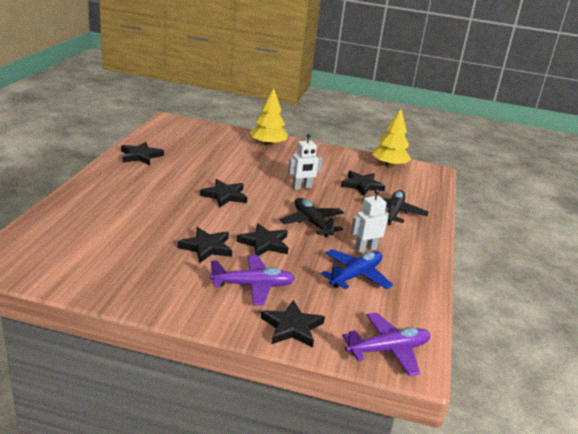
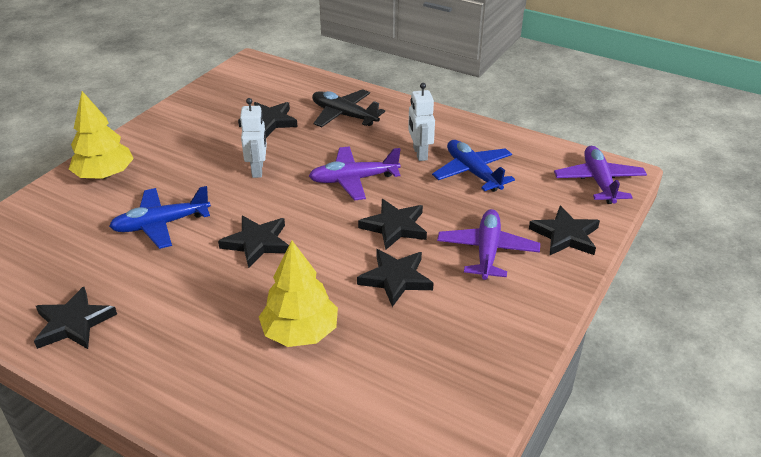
camera: 70 degrees left, 10 degrees up
black plane [280,198,344,237] -> purple plane [309,147,401,200]
yellow tree [372,109,411,167] -> yellow tree moved to [259,240,338,347]
none -> blue plane [109,186,211,249]

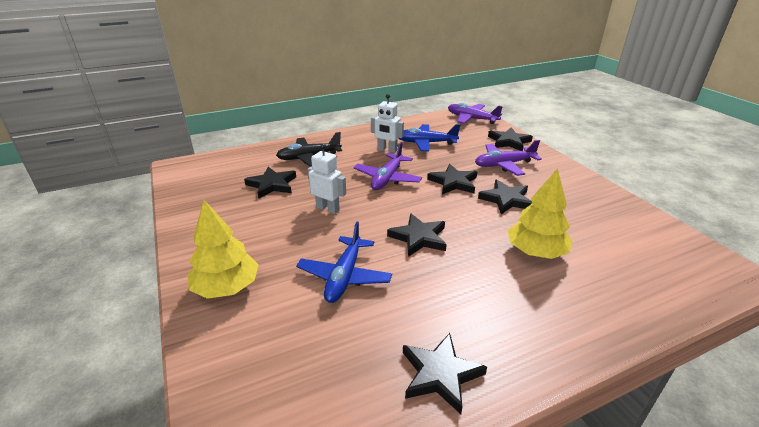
camera: 55 degrees left, 5 degrees down
purple plane [437,209,540,280] -> purple plane turned 60 degrees counterclockwise [475,140,542,176]

